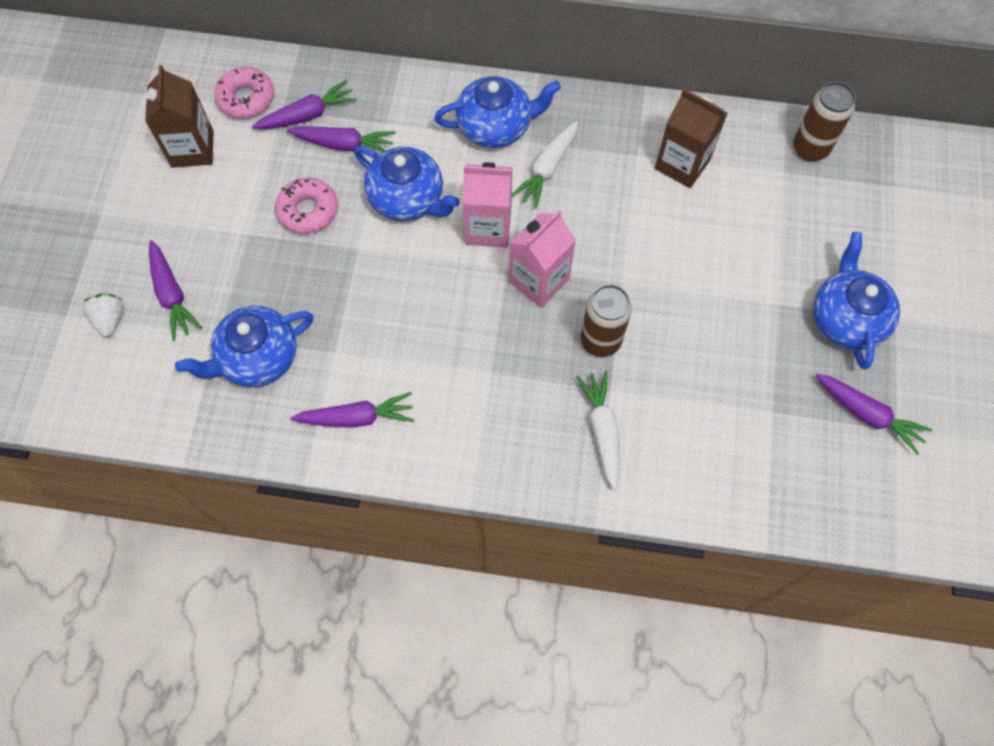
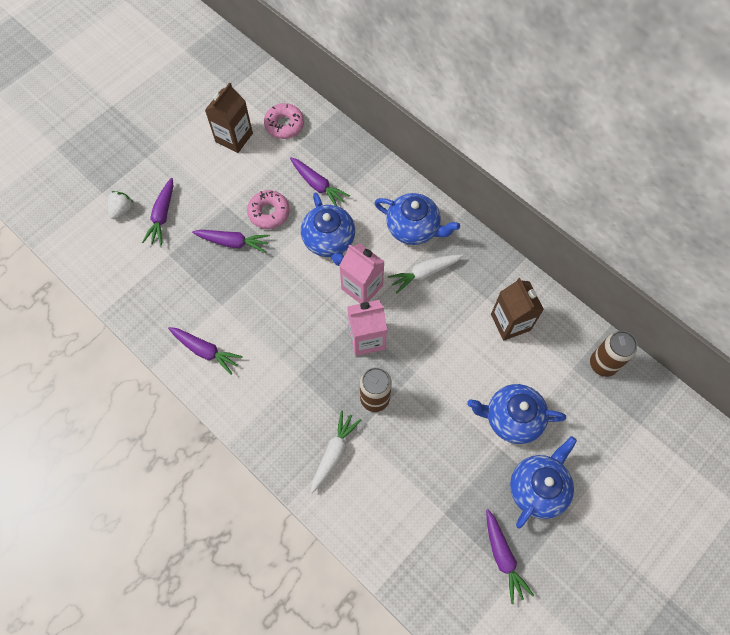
camera: 35 degrees right, 0 degrees up
blue teapot [175,306,314,387] -> blue teapot moved to [467,384,566,444]
purple carrot [252,80,357,129] -> purple carrot moved to [192,230,270,253]

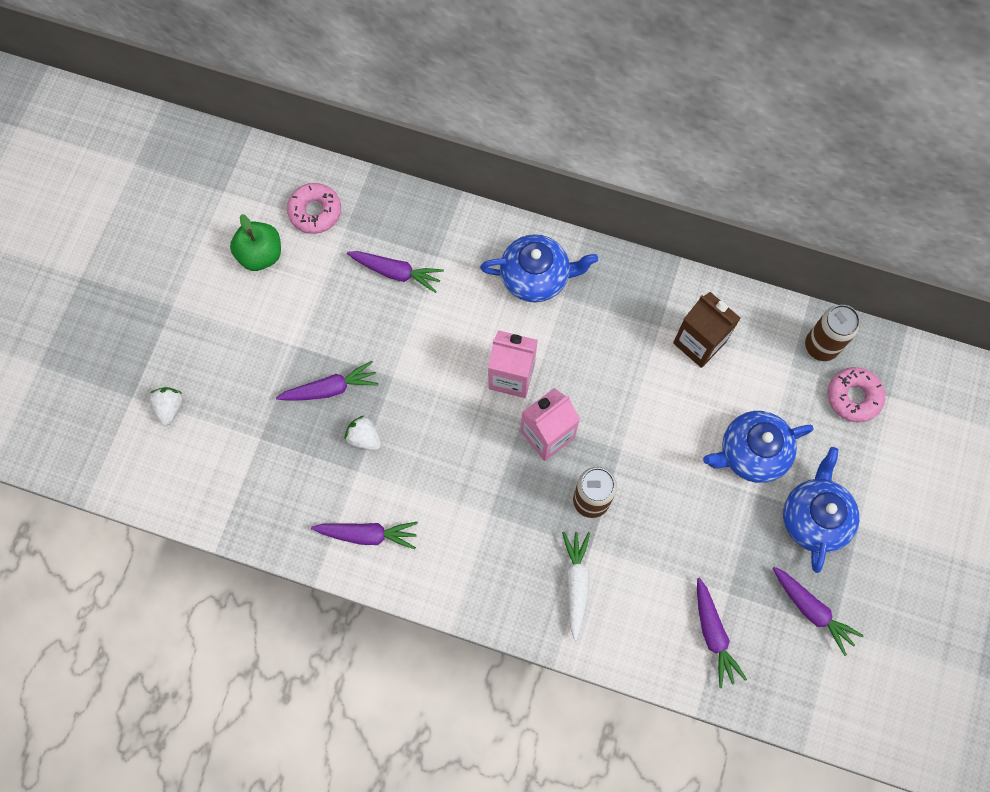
camera: 25 degrees left, 5 degrees up
purple carrot [142,178,173,246] -> purple carrot moved to [697,578,747,688]
brown carton [205,82,253,153] -> green apple [230,214,281,271]
pink donut [247,190,290,229] -> pink donut moved to [828,367,886,423]
blue teapot [301,192,355,266] -> none
white carrot [388,255,463,293] -> none
none -> white strawberry [345,416,381,450]

